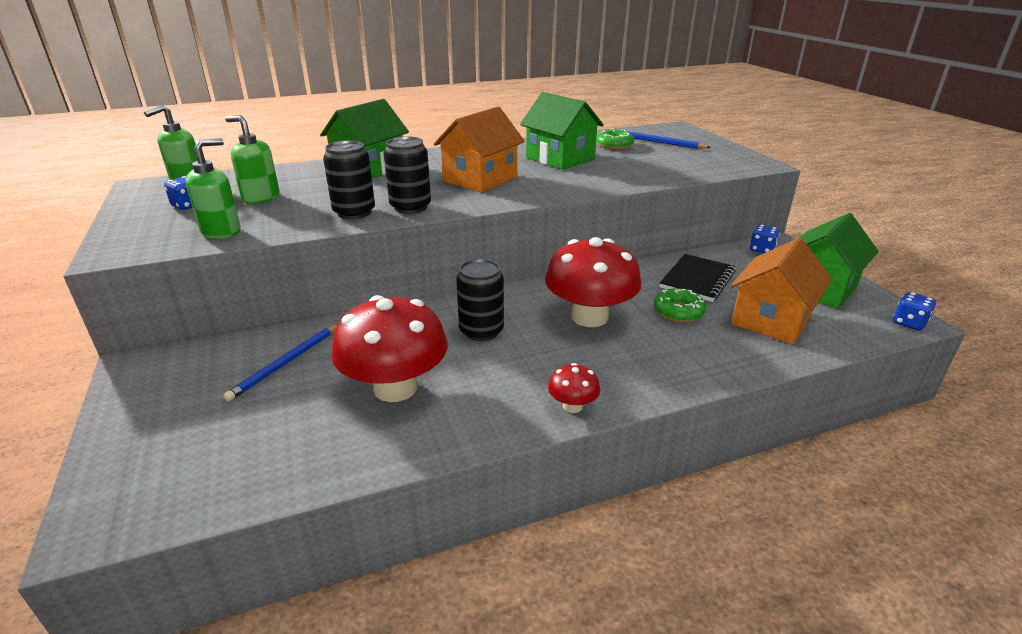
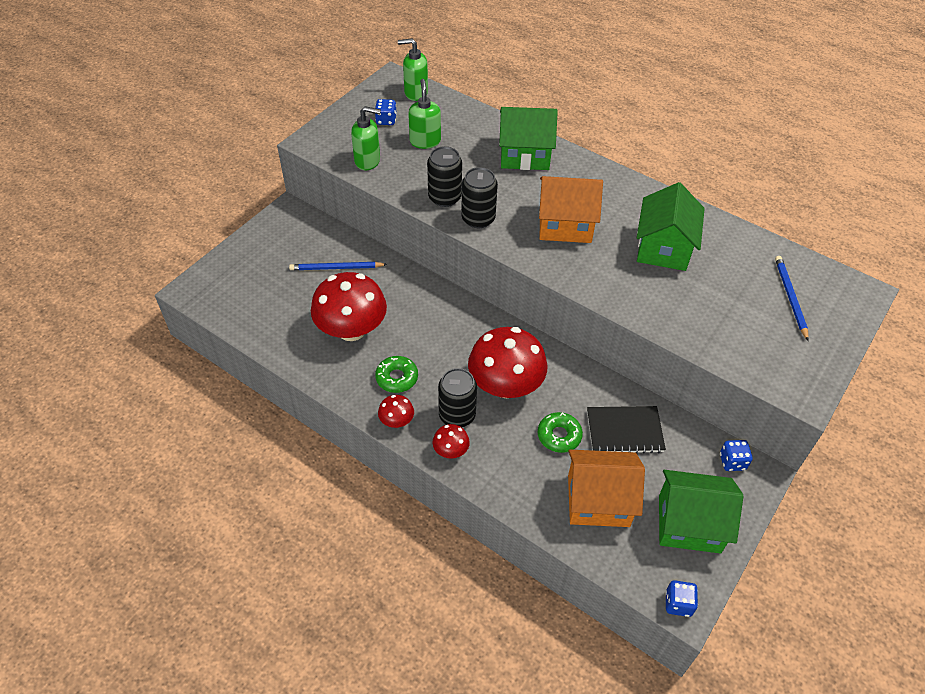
camera: 55 degrees right, 20 degrees up
black can [456,259,504,341] -> black can moved to [438,368,477,427]
green donut [596,129,634,149] -> green donut moved to [375,356,418,393]
none -> red mushroom [433,424,470,458]

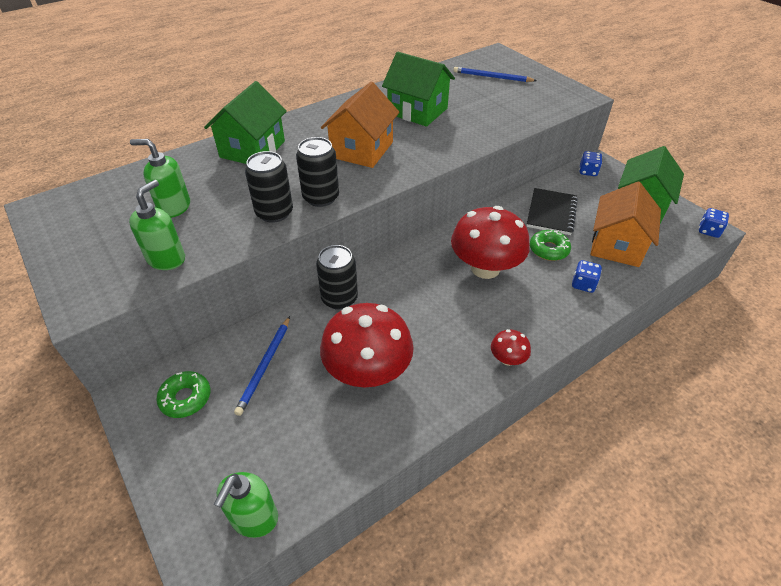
camera: 70 degrees left, 5 degrees down
blue dice [375,99,397,125] -> blue dice moved to [572,260,602,293]
green donut [375,356,418,393] -> green donut moved to [156,371,210,418]
green soap dispenser [398,38,428,101] -> green soap dispenser moved to [214,472,278,538]
red mushroom [433,424,470,458] -> none
black can [438,368,477,427] -> black can moved to [316,245,358,310]

